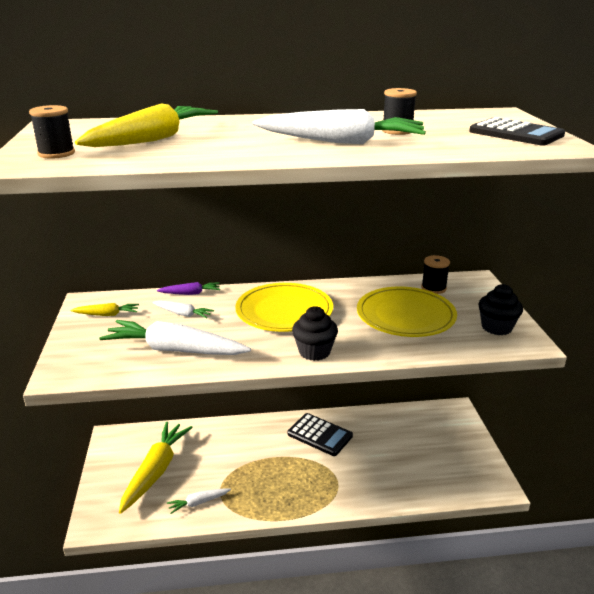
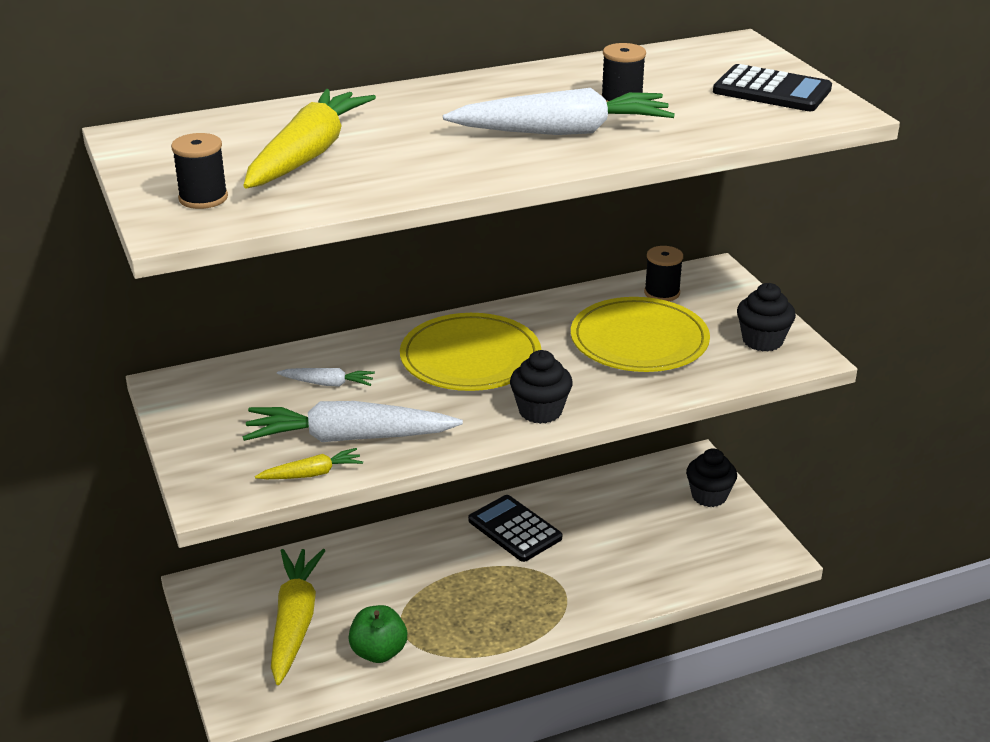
camera: 15 degrees left, 5 degrees up
yellow carrot [71,303,139,316] -> yellow carrot moved to [255,448,363,479]
purple carrot [157,282,220,295] -> none
white carrot [167,489,231,514] -> green apple [348,605,407,663]
black calculator [288,413,353,456] -> black calculator turned 150 degrees counterclockwise [468,495,562,562]
none -> black cupcake [686,448,737,507]

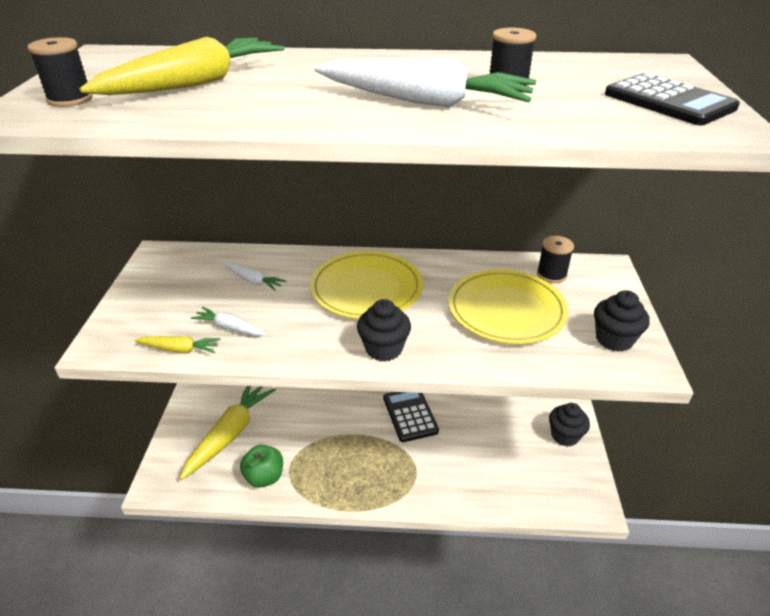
camera: 25 degrees right, 5 degrees up
white carrot [242,401,463,442] -> white carrot [191,307,266,336], size x0.48

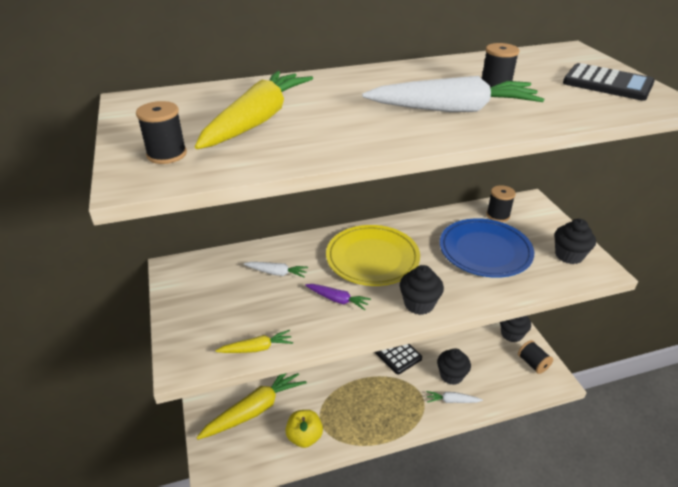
camera: 20 degrees left, 0 degrees up
yellow carrot [180,386,276,480] -> yellow carrot turned 45 degrees clockwise [196,373,307,440]
white carrot [191,307,266,336] -> white carrot moved to [426,391,483,403]
green apple [240,445,283,488] -> yellow apple [285,410,323,448]
yellow plate [448,269,569,344] -> blue plate [440,218,534,278]
none -> purple carrot [305,284,371,310]
none -> black cupcake [437,348,471,385]
none -> black spool [518,340,553,374]

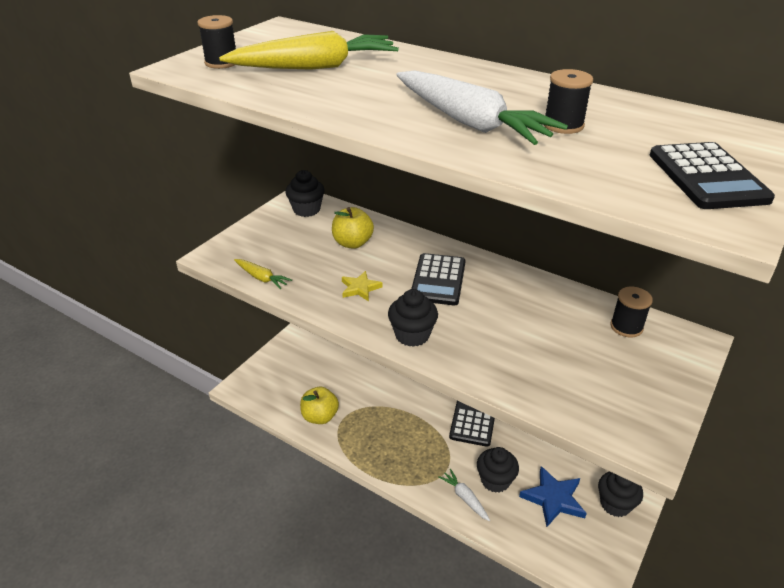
camera: 50 degrees right, 0 degrees up
yellow carrot [196,373,307,440] -> none
white carrot [244,262,308,278] -> yellow apple [332,207,374,249]
purple carrot [305,284,371,310] -> yellow star [342,271,383,301]
yellow plate [326,225,420,286] -> black calculator [411,253,466,305]
blue plate [440,218,534,278] -> none
black spool [518,340,553,374] -> none
black cupcake [554,219,596,264] -> black cupcake moved to [285,170,325,217]
none -> blue star [519,466,587,527]

